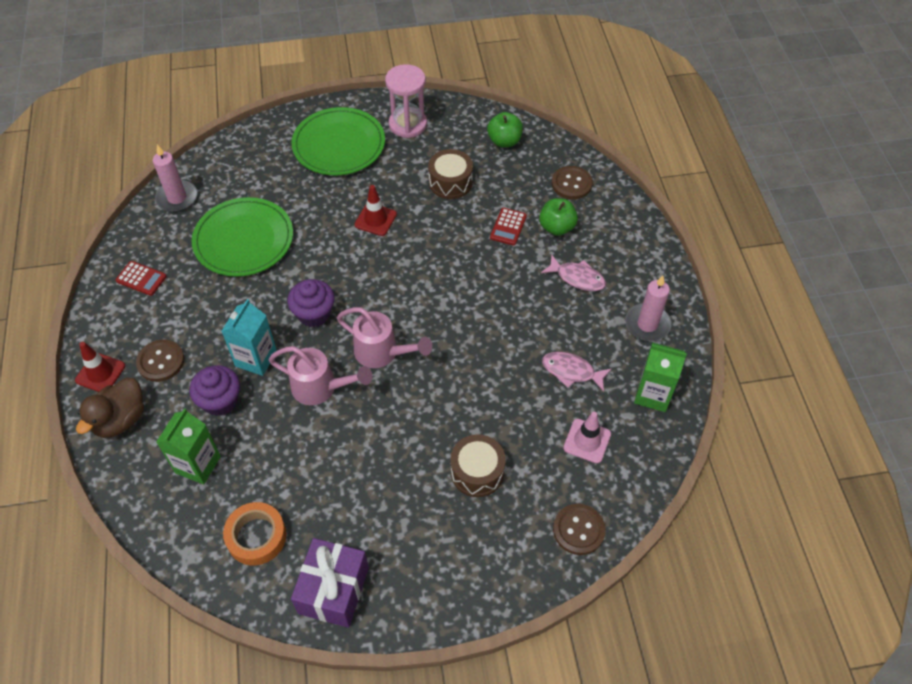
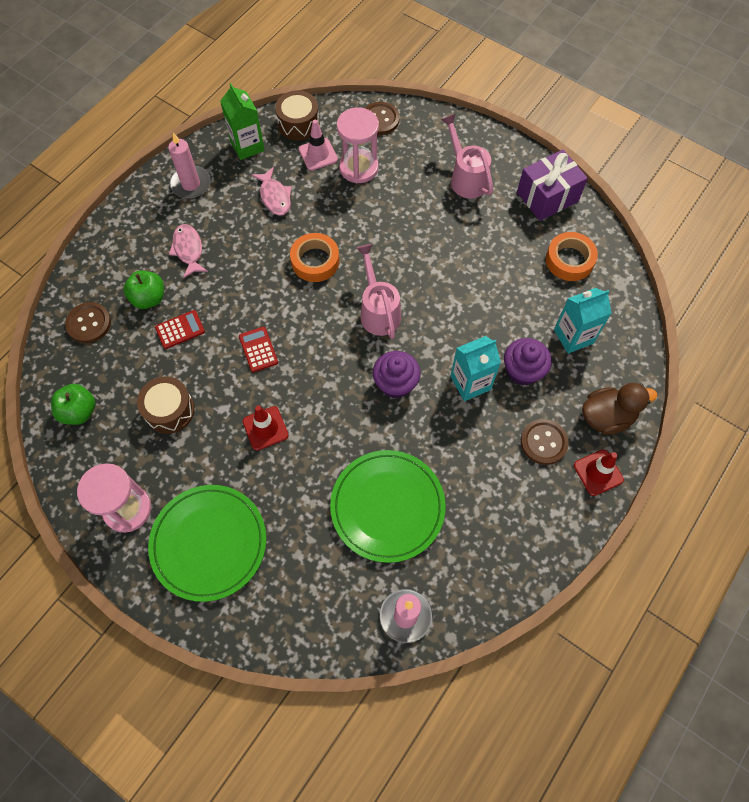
camera: 135 degrees left, 10 degrees up
red calculator [116,261,167,296] -> red calculator moved to [239,327,278,372]
green carton [156,408,221,485] -> turquoise carton [554,288,612,354]
pink watering can [268,346,372,405] -> pink watering can moved to [441,114,493,199]
brown drum [450,434,506,497] -> brown drum moved to [275,90,320,140]
none -> orange tape [290,233,339,282]
none -> pink hourglass [337,107,379,183]

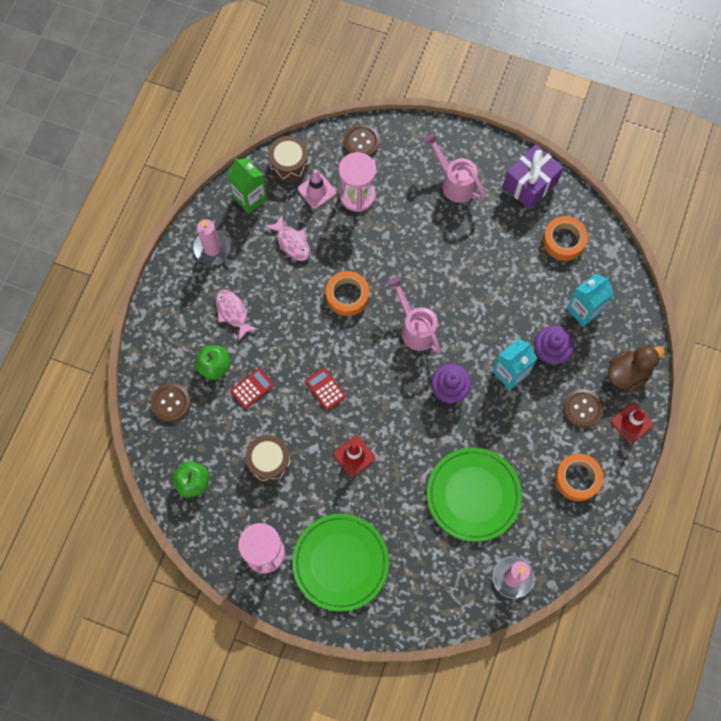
camera: 15 degrees left, 5 degrees up
none -> orange tape [555,454,603,501]

